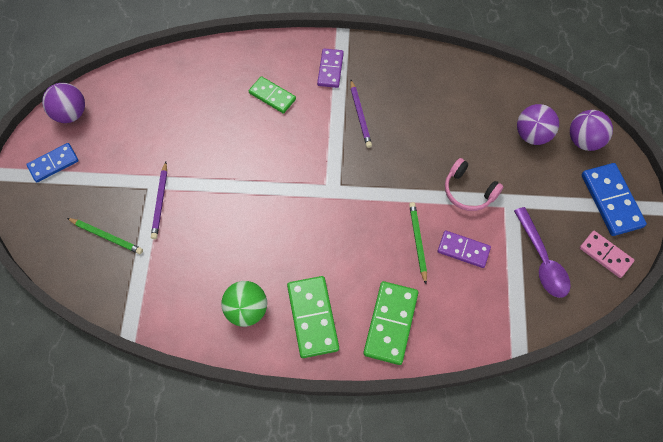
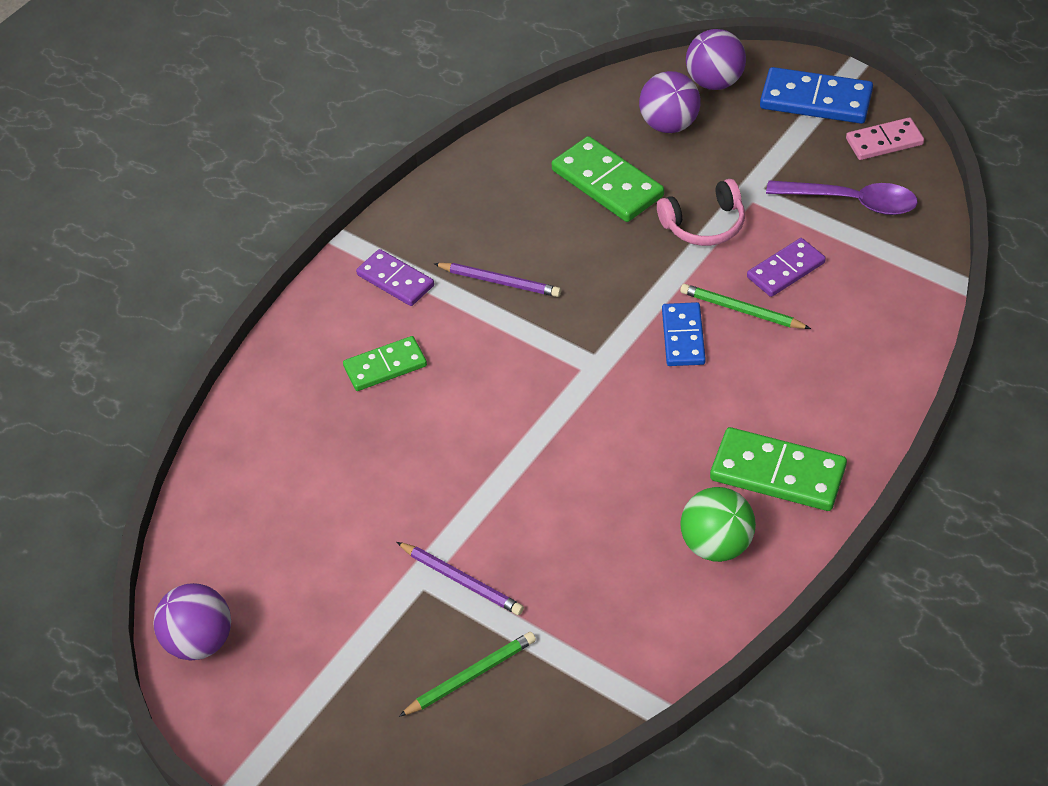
camera: 55 degrees left, 15 degrees down
blue domino [26,143,79,182] -> blue domino moved to [662,302,706,366]
green domino [363,281,418,365] -> green domino moved to [552,136,664,222]

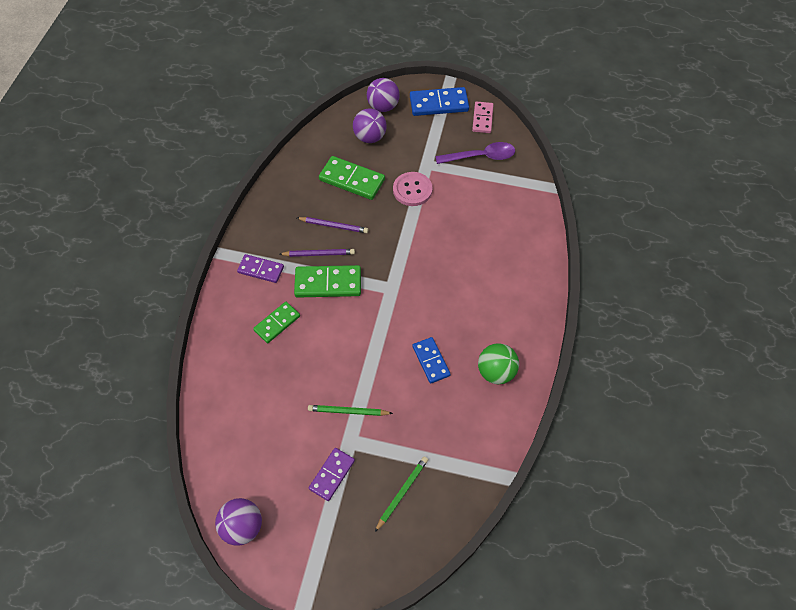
camera: 25 degrees left, 10 degrees up
purple pencil [397,542,524,615] -> purple pencil moved to [297,217,368,233]
pink headphones [657,179,745,246] -> pink button [393,172,433,206]
blue domino [662,302,706,366] -> blue domino moved to [412,337,451,384]
green pencil [680,284,811,329] -> green pencil moved to [308,405,393,416]
green domino [710,427,847,511] -> green domino moved to [294,265,361,298]
purple domino [747,238,826,297] -> purple domino moved to [309,448,355,501]
pink domino [846,117,924,160] -> pink domino turned 45 degrees counterclockwise [472,102,494,133]

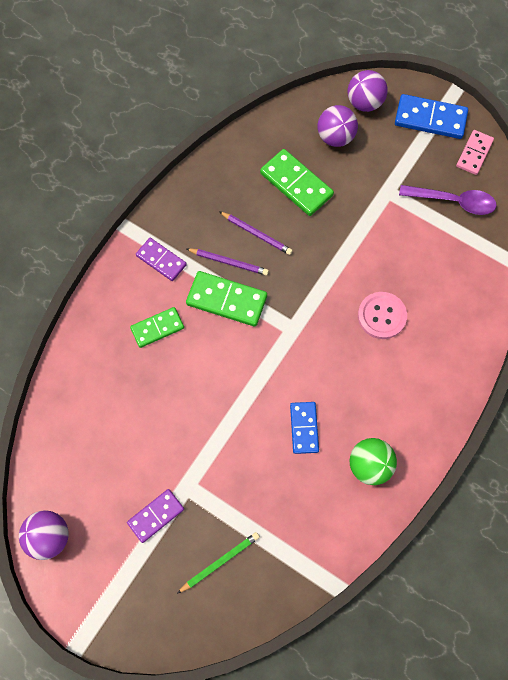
camera: 20 degrees right, 10 degrees up
green pencil [308,405,393,416] -> none
pink button [393,172,433,206] -> pink button moved to [358,292,407,339]

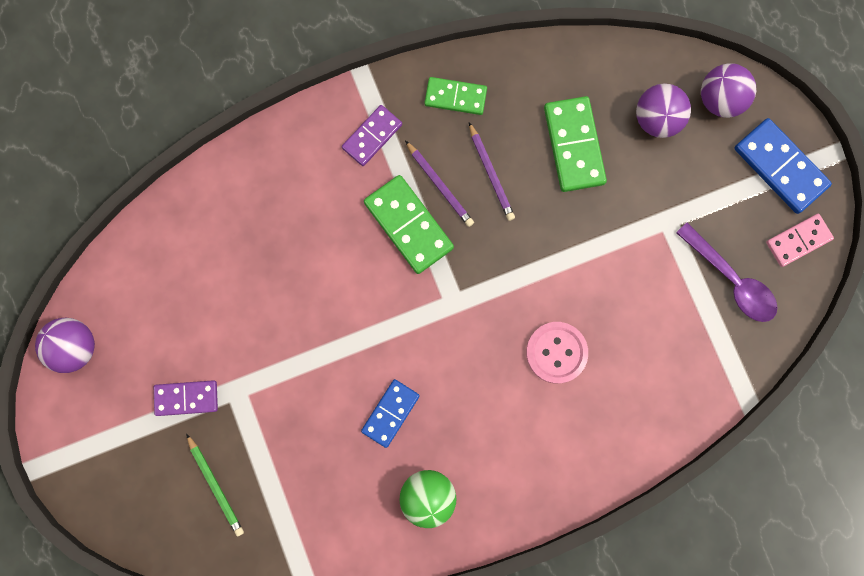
camera: 35 degrees right, 10 degrees up
green domino [130,307,184,348] -> green domino moved to [424,77,487,115]
purple domino [136,238,187,281] -> purple domino turned 60 degrees clockwise [342,105,402,166]
green pencil [177,532,260,594] -> green pencil turned 60 degrees clockwise [186,434,244,537]

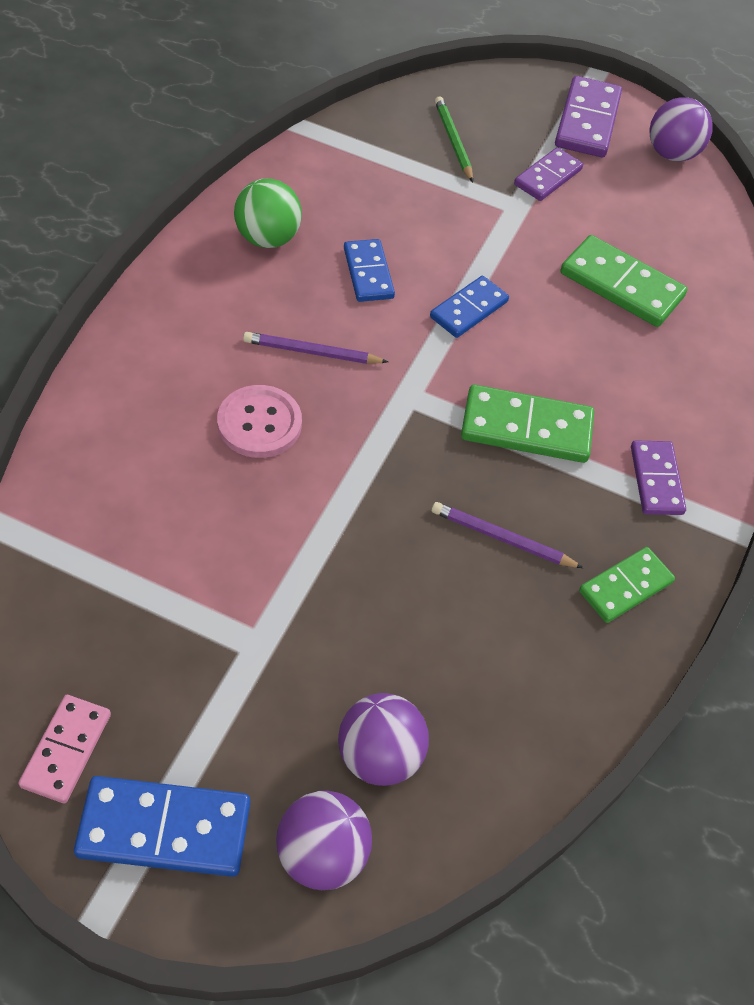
camera: 130 degrees right, 25 degrees down
green pencil [186,434,244,537] -> green pencil turned 60 degrees clockwise [435,96,473,182]
purple pencil [405,140,474,227] -> purple pencil moved to [243,332,388,364]
green domino [544,96,607,192] -> green domino moved to [561,235,687,327]
purple spoon [676,223,777,322] -> none
none -> blue domino [430,276,509,338]
none -> purple domino [555,76,622,157]

